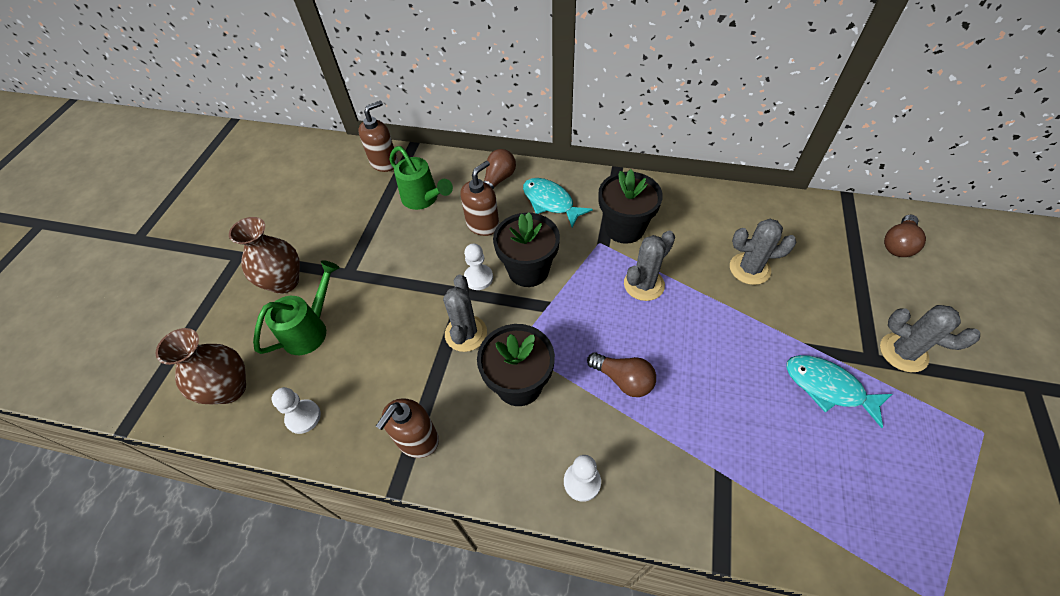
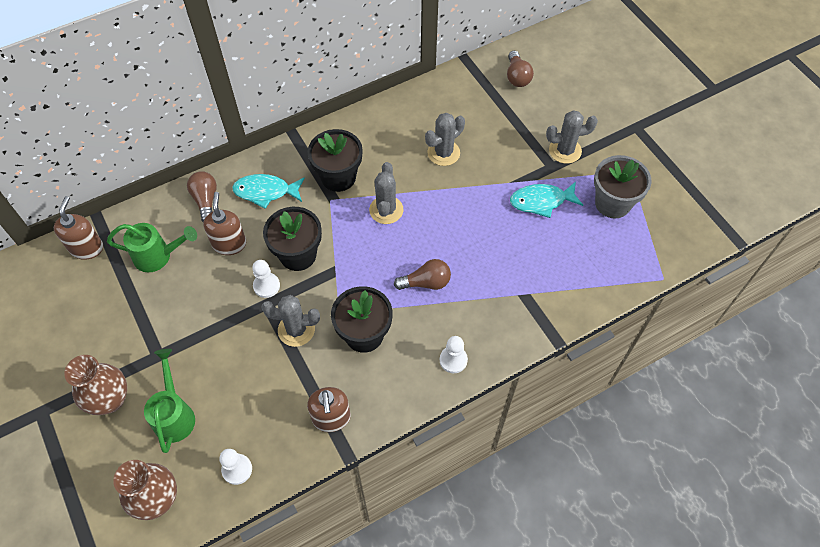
camera: 45 degrees left, 5 degrees up
grey cactus [443,275,487,352] -> grey cactus turned 45 degrees counterclockwise [261,295,320,347]
none -> grey flower pot [594,155,652,218]

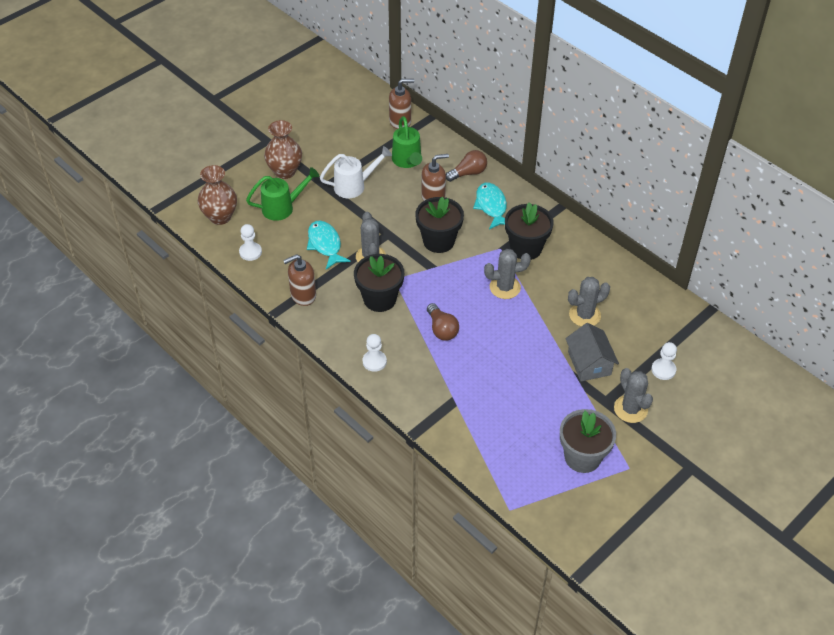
camera: 75 degrees right, 10 degrees down
white pawn [252,260,280,298] -> white pawn moved to [651,342,677,380]
grey cactus [425,113,465,166] -> grey cactus turned 60 degrees counterclockwise [568,277,610,326]
brown light bulb [507,51,534,87] -> none
turquoise fish [510,182,583,218] -> turquoise fish moved to [307,221,351,269]
none -> white watering can [320,146,392,198]
none -> grey house [565,323,619,382]

